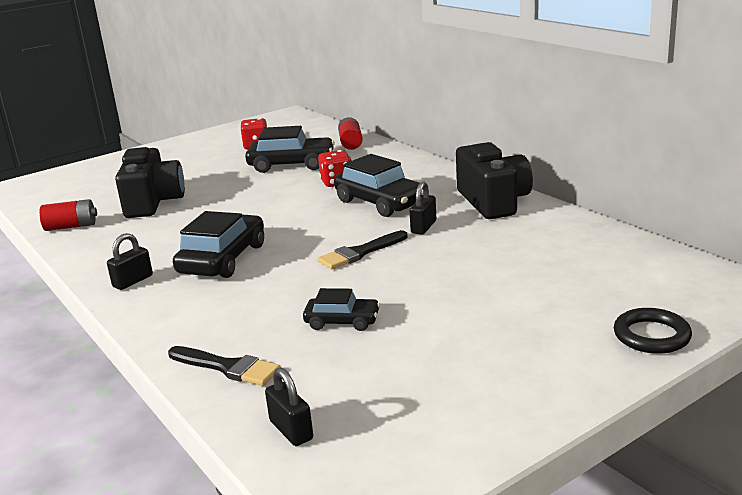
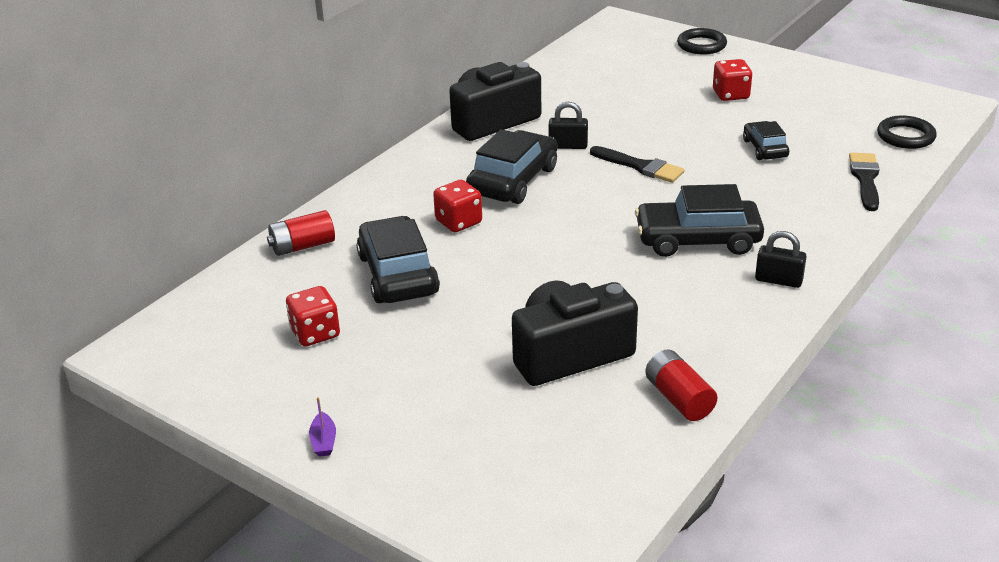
camera: 110 degrees left, 10 degrees up
black padlock [265,367,313,446] -> black ring [877,115,937,149]
none -> purple boat [309,397,336,457]
none -> red dice [713,59,752,101]

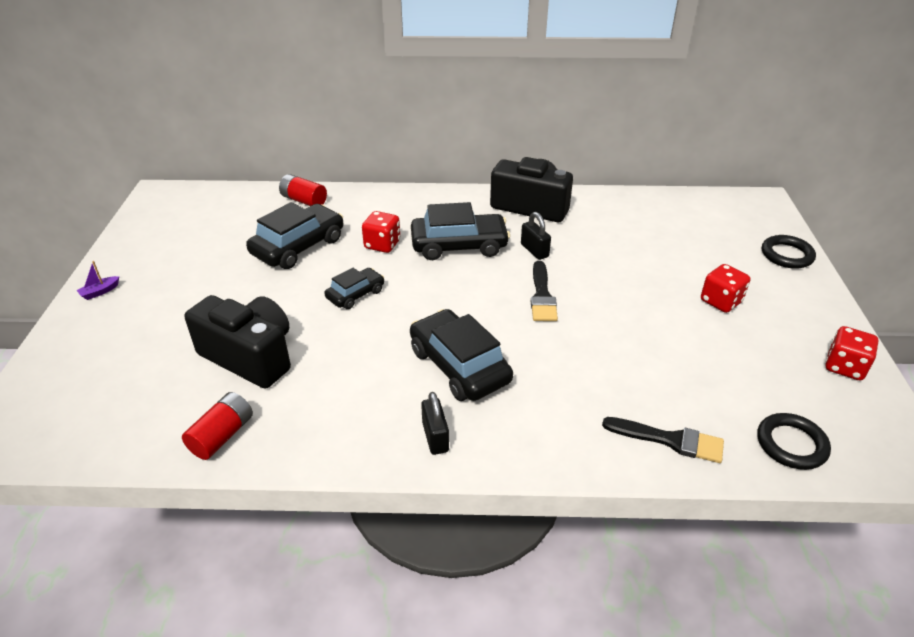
camera: 55 degrees right, 5 degrees up
red dice [286,286,340,346] -> red dice moved to [826,326,878,380]
black car [743,121,789,160] -> black car moved to [324,268,384,309]
black brush [849,153,880,211] -> black brush turned 45 degrees clockwise [602,417,724,463]

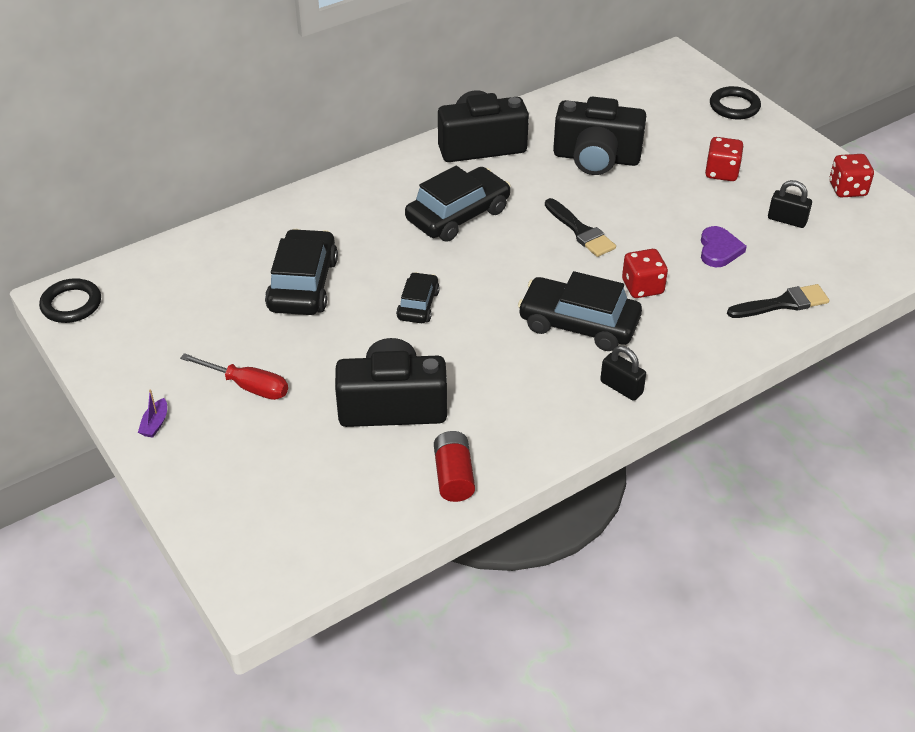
camera: 35 degrees left, 5 degrees up
red battery [279,174,327,206] -> none
red dice [362,211,400,253] -> red dice moved to [622,249,668,298]
black padlock [521,212,551,260] -> black padlock moved to [768,180,812,228]
black ring [757,413,831,470] -> black ring moved to [39,278,101,323]
none -> red screwdriver [180,353,288,400]
none -> black camera [553,97,646,175]
none -> purple heart [701,226,747,267]

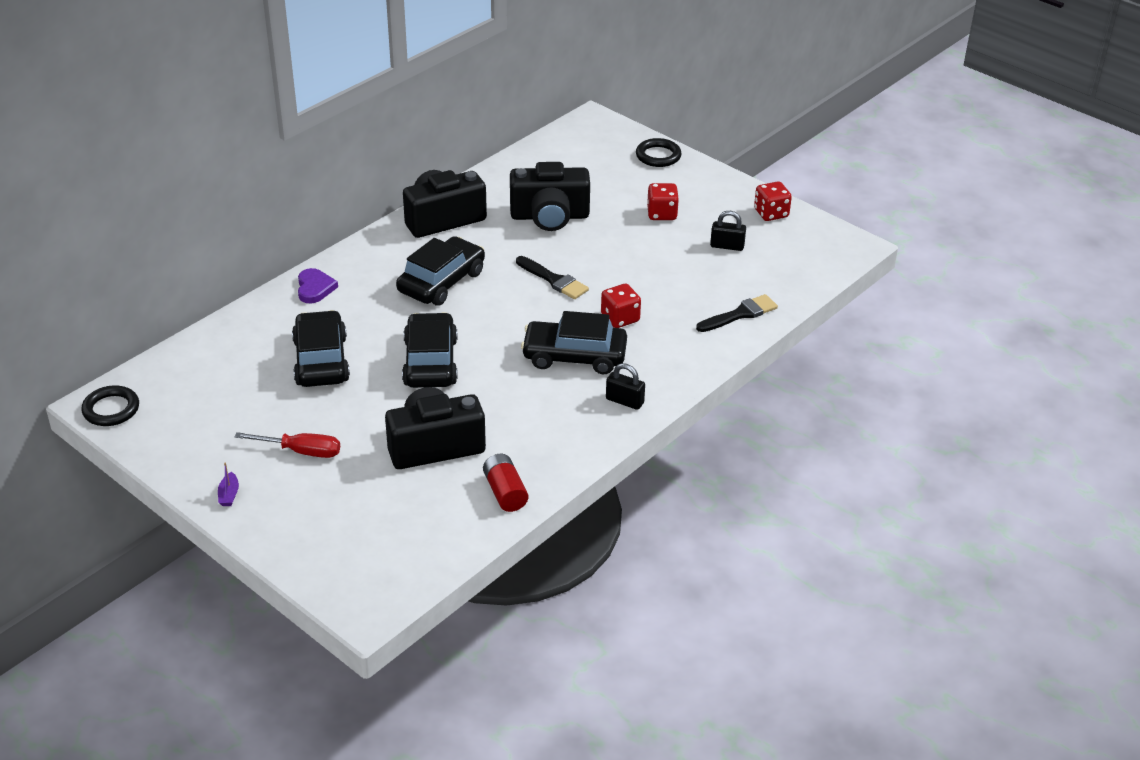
camera: 15 degrees left, 5 degrees down
black car [396,272,440,323] -> black car [402,312,458,388], size x1.76
purple heart [701,226,747,267] -> purple heart moved to [298,268,338,303]

